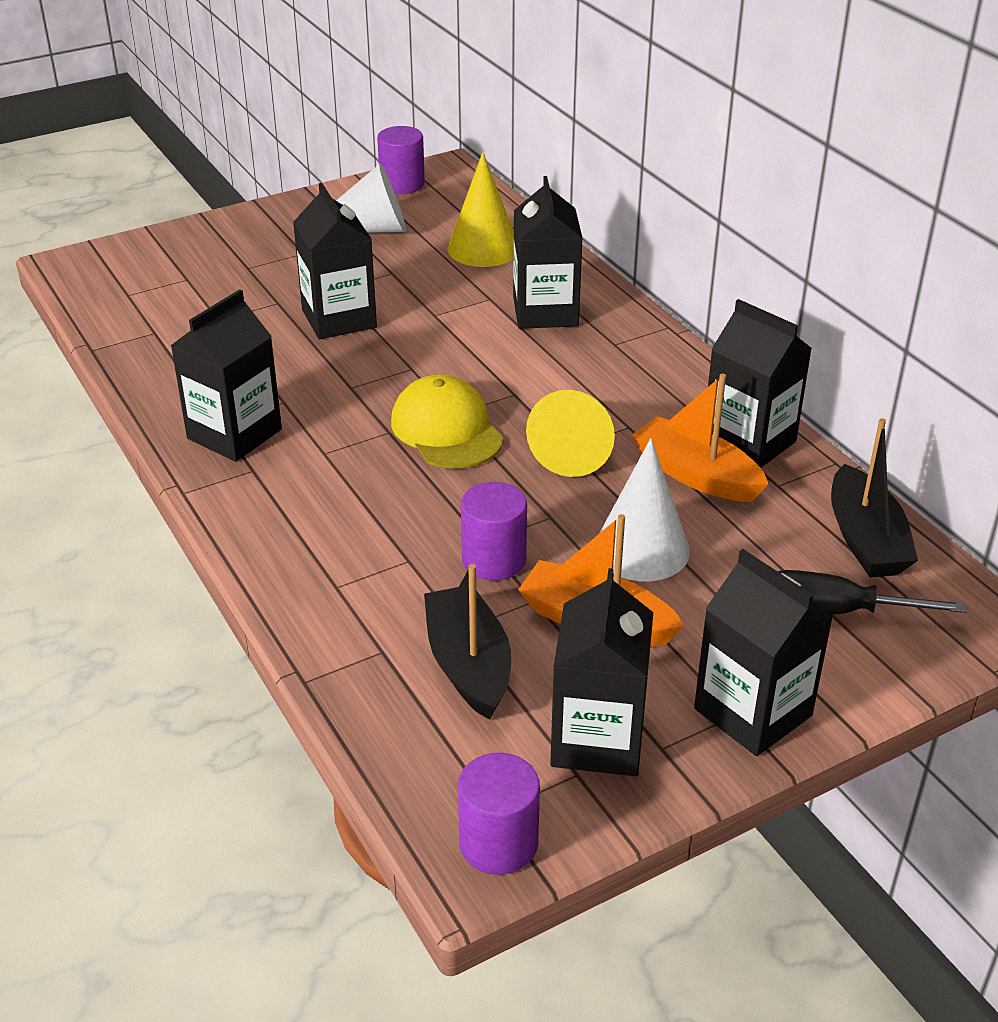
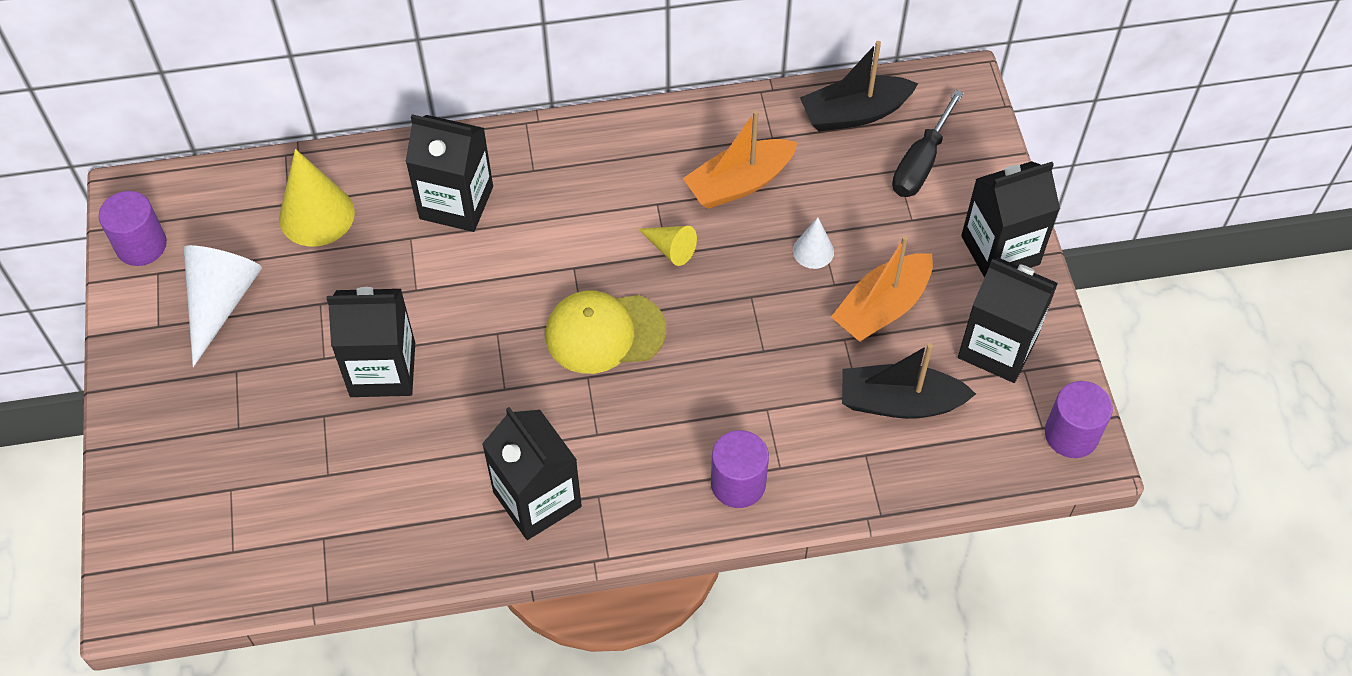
camera: 70 degrees left, 20 degrees up
purple cylinder [461,482,527,581] -> purple cylinder moved to [711,430,769,508]
yellow cone [526,390,615,477] -> yellow cone [638,226,697,266], size x0.54
white cone [600,438,690,581] -> white cone [793,217,834,269], size x0.54
black carton [708,299,812,468] -> none
black boat [831,418,918,578] -> black boat turned 150 degrees clockwise [800,41,918,132]

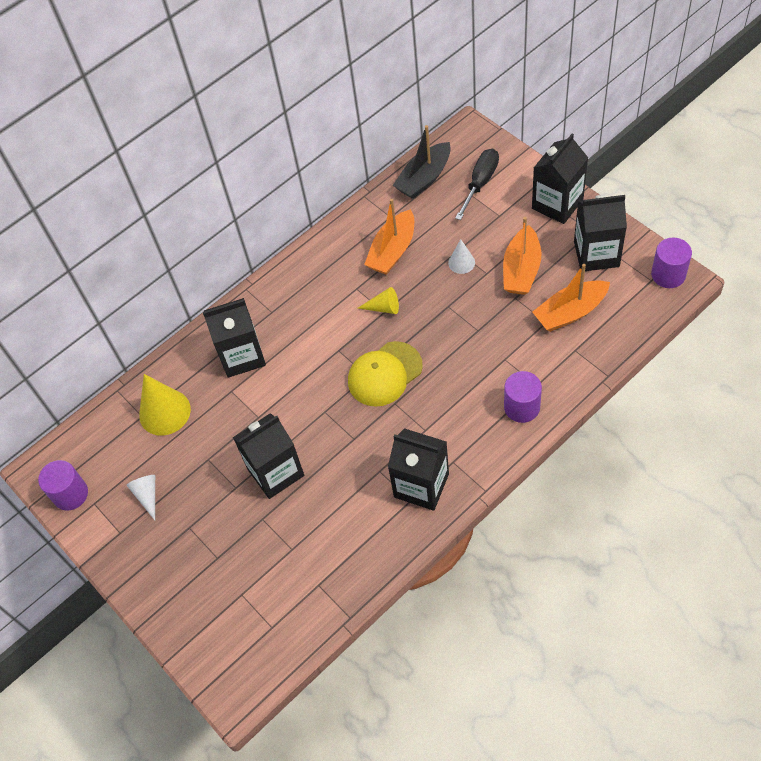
camera: 25 degrees left, 0 degrees up
white cone [184,245,262,367] -> white cone [127,475,155,520], size x0.54
black boat [842,343,976,419] -> orange boat [532,264,610,332]
black screwdriver [892,89,964,197] -> black screwdriver turned 150 degrees counterclockwise [455,149,499,220]

